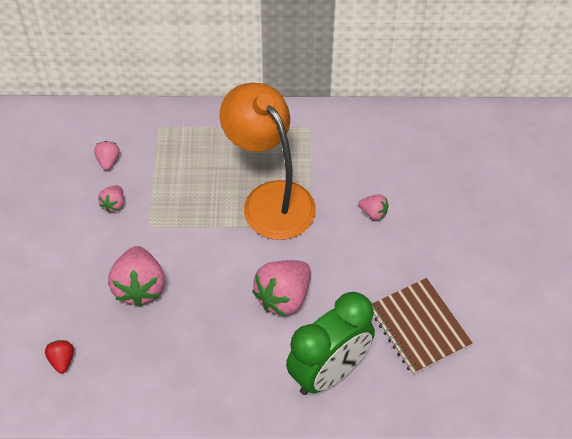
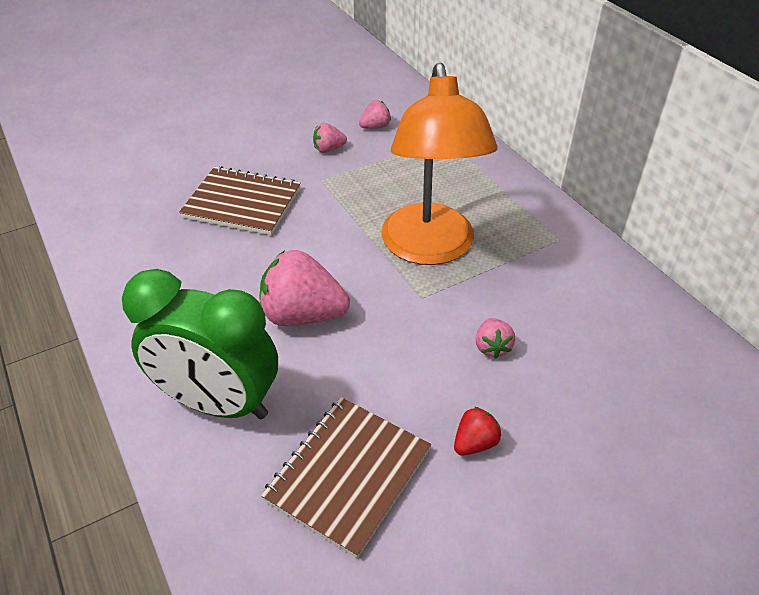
camera: 60 degrees right, 10 degrees down
red strawberry [45,340,74,374] -> red strawberry moved to [454,407,501,456]
pink strawberry [108,246,165,307] -> brown notebook [179,166,301,235]
orange lamp [220,83,316,240] -> orange lamp turned 150 degrees clockwise [381,63,498,265]

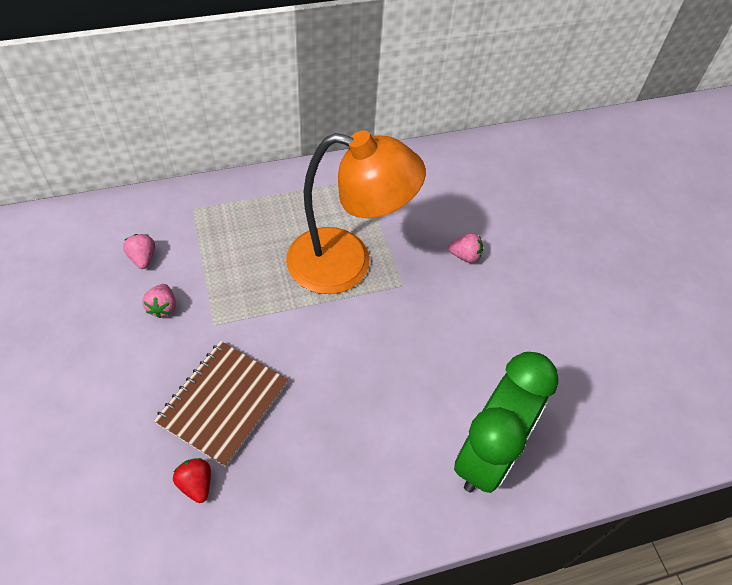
camera: 80 degrees left, 10 degrees up
pink strawberry [259,250,350,326] -> none
brown notebook [261,397,431,558] -> none
red strawberry [454,407,501,456] -> red strawberry moved to [173,458,211,503]

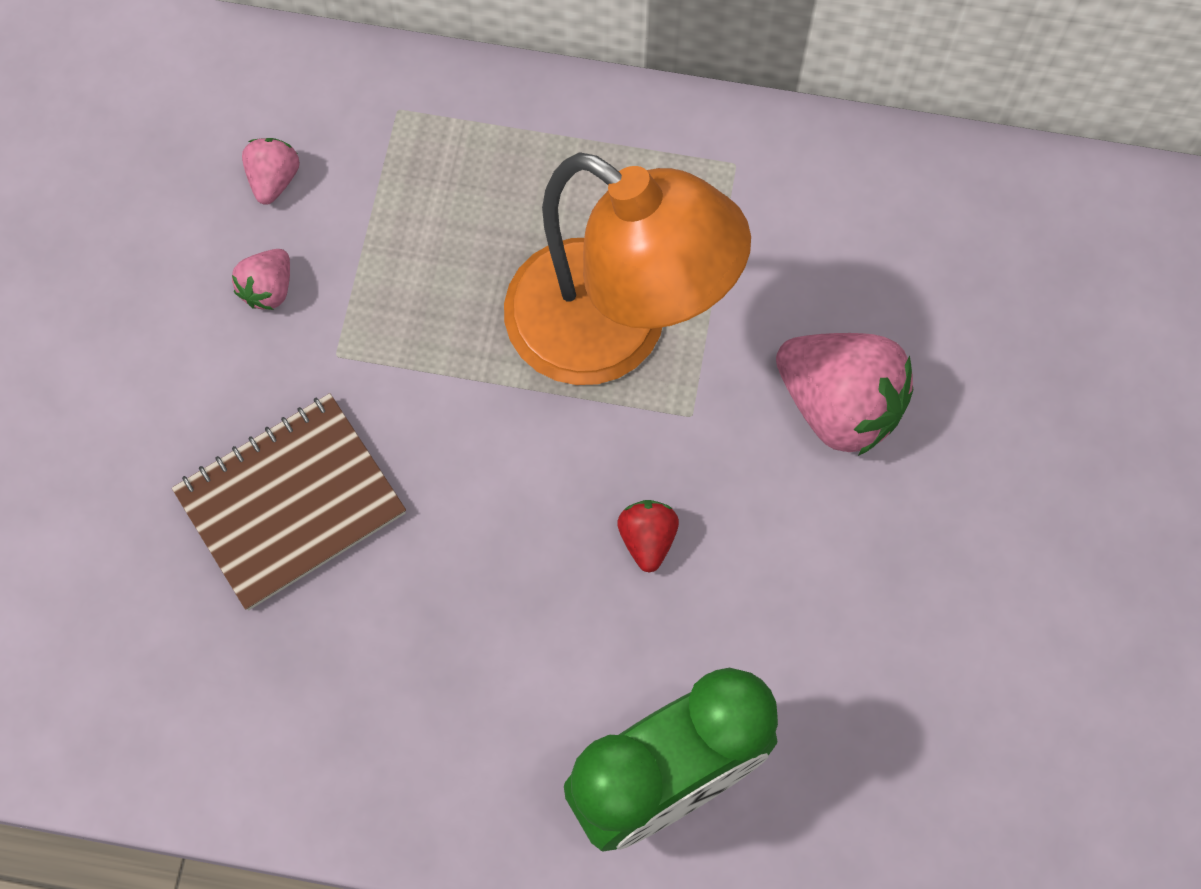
camera: 30 degrees right, 15 degrees up
red strawberry [173,458,211,503] -> red strawberry moved to [617,500,679,573]
pink strawberry [448,233,483,263] -> pink strawberry [776,333,913,456], size x2.03

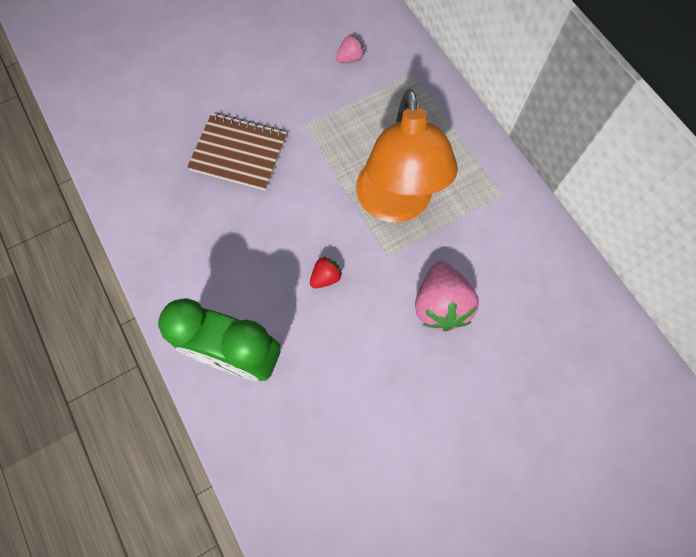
camera: 50 degrees right, 0 degrees up
pink strawberry [232,249,290,310] -> none

